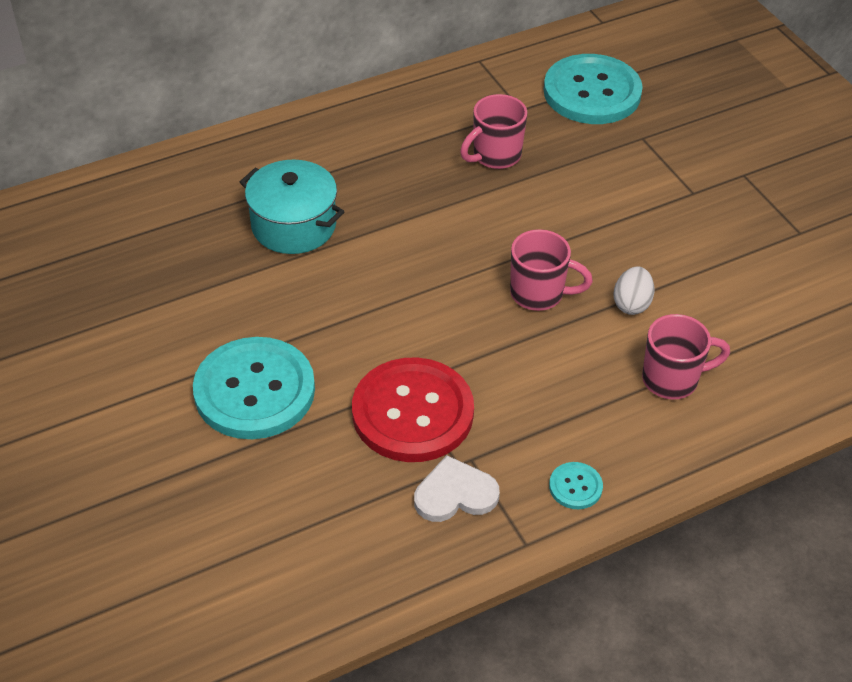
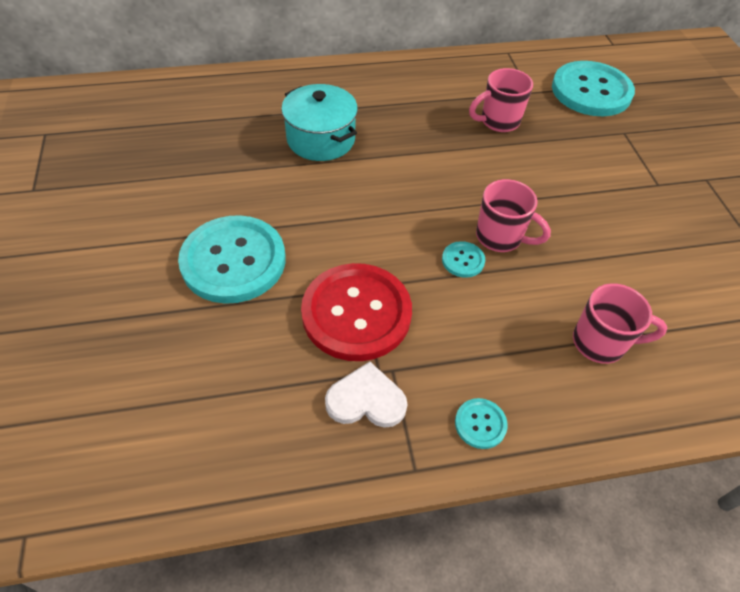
camera: 15 degrees right, 5 degrees up
white egg [614,266,655,315] -> none
none -> turquoise button [442,241,485,278]

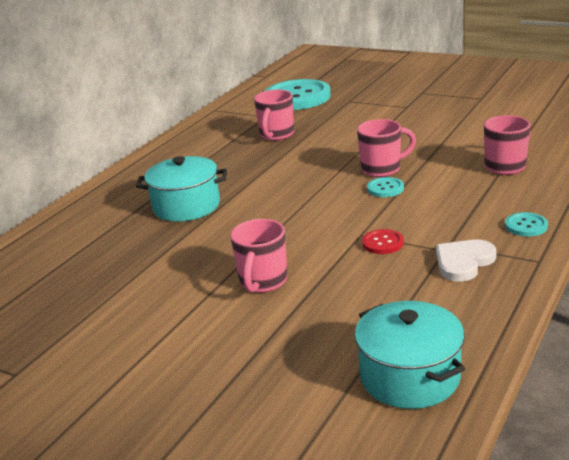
camera: 45 degrees left, 25 degrees down
turquoise button [178,215,285,304] -> pink mug [230,219,287,293]
red button [301,263,412,361] -> red button [362,229,404,254], size x0.42
none -> turquoise pot [355,301,465,409]

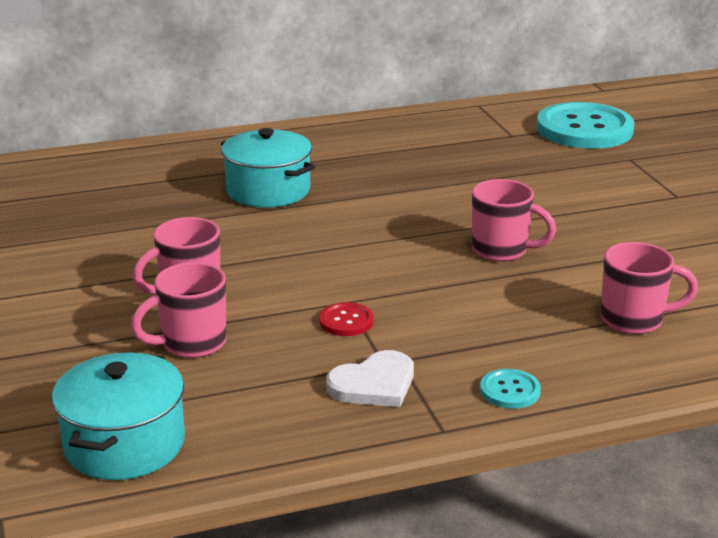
camera: 40 degrees right, 0 degrees up
pink mug [254,90,294,141] -> pink mug moved to [131,262,227,358]
turquoise button [367,177,404,197] -> none
white heart [436,240,497,282] -> white heart turned 150 degrees clockwise [326,350,414,407]

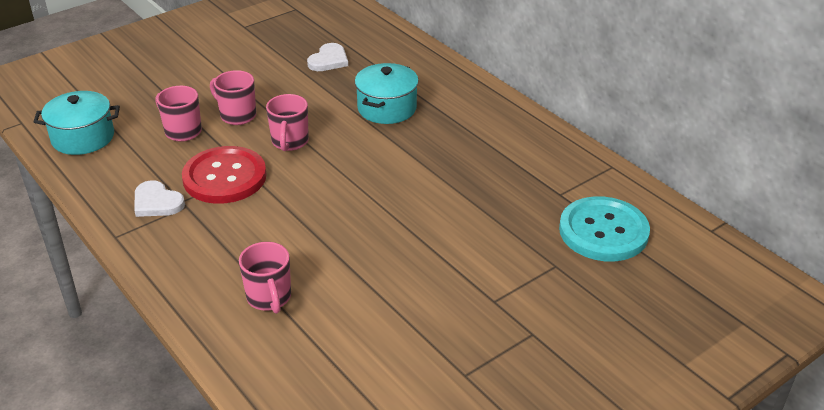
camera: 70 degrees right, 10 degrees up
red button [319,302,374,336] -> red button [182,146,267,204], size x2.38
pink mug [472,179,556,262] -> pink mug moved to [266,94,309,151]
turquoise button [480,369,541,409] -> none
none -> white heart [307,43,348,71]

